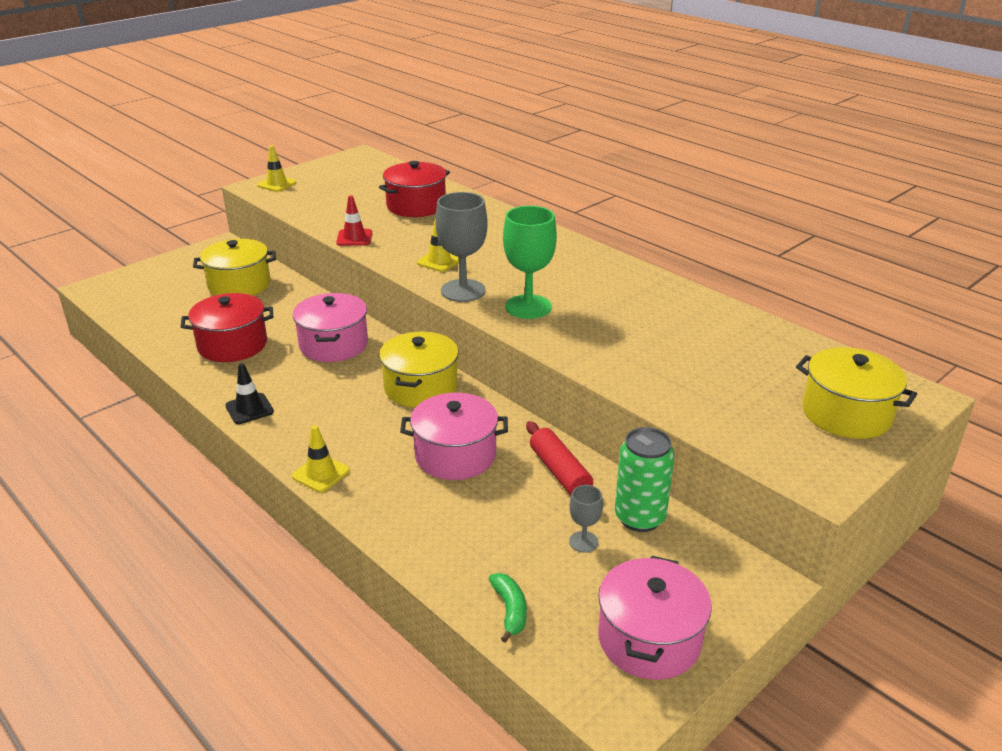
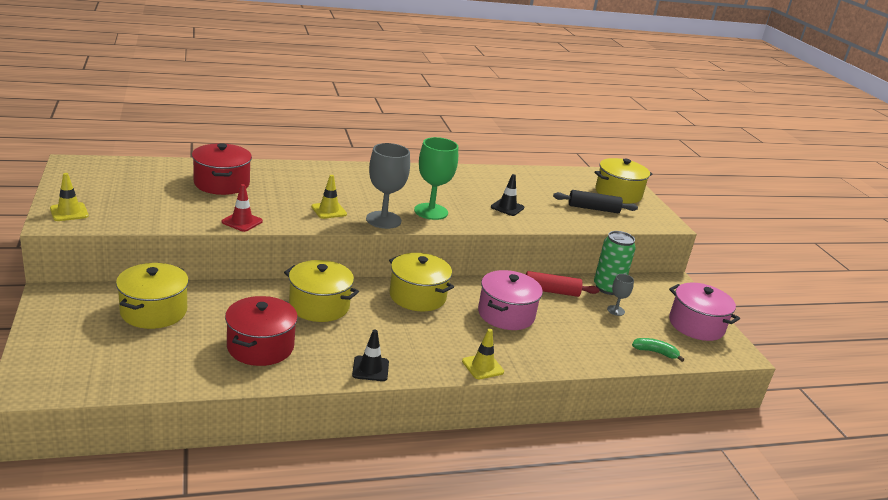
camera: 65 degrees left, 5 degrees down
pink pot [293,293,368,362] -> yellow pot [284,260,359,322]
none -> black traffic cone [491,174,524,216]
none -> black rolling pin [553,190,638,213]

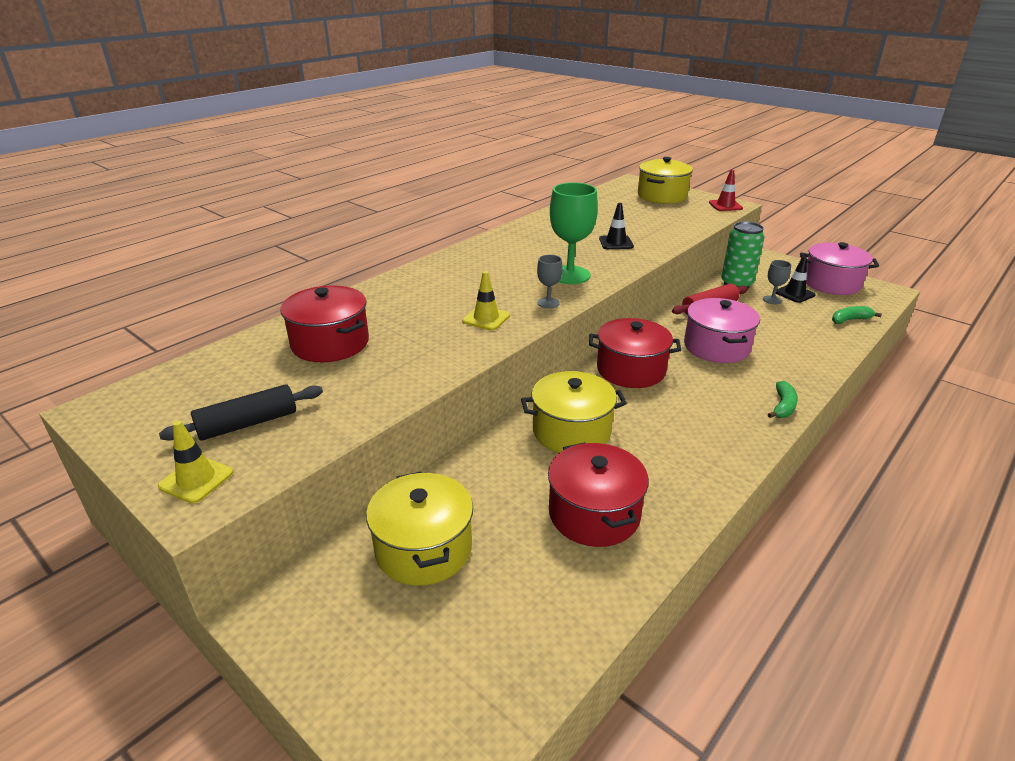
camera: 30 degrees left, 5 degrees up
red traffic cone [222,184,263,232] -> red traffic cone moved to [709,170,743,211]
black traffic cone [352,330,389,381] -> black traffic cone moved to [776,256,816,303]
grey goblet [366,143,410,229] -> grey goblet [537,255,562,308], size x0.50
yellow pot [389,253,454,311] -> red pot [589,318,681,388]
yellow traffic cone [462,329,504,379] -> green banana [768,381,798,418]
black rolling pin [553,190,638,213] -> black rolling pin moved to [159,384,323,441]

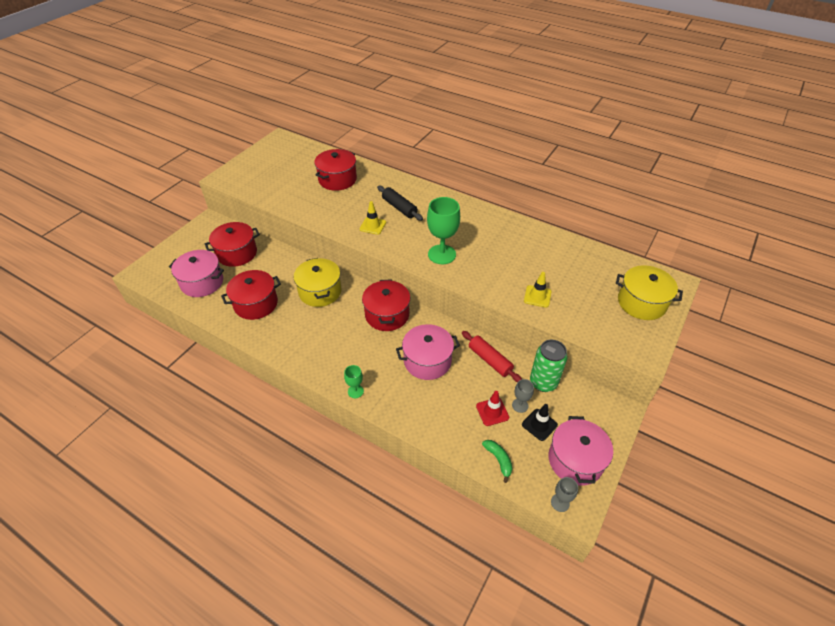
camera: 80 degrees right, 15 degrees up
yellow traffic cone [158,420,233,504] -> yellow traffic cone moved to [524,272,551,308]
black rolling pin [159,384,323,441] -> black rolling pin moved to [377,186,423,221]
yellow pot [366,472,473,586] -> red pot [205,222,260,267]
grey goblet [537,255,562,308] -> grey goblet moved to [551,477,578,512]
black traffic cone [599,203,634,249] -> none
red traffic cone [709,170,743,211] -> red traffic cone moved to [476,391,509,426]
green banana [768,381,798,418] -> green goblet [344,365,364,398]
none -> pink pot [169,250,224,297]

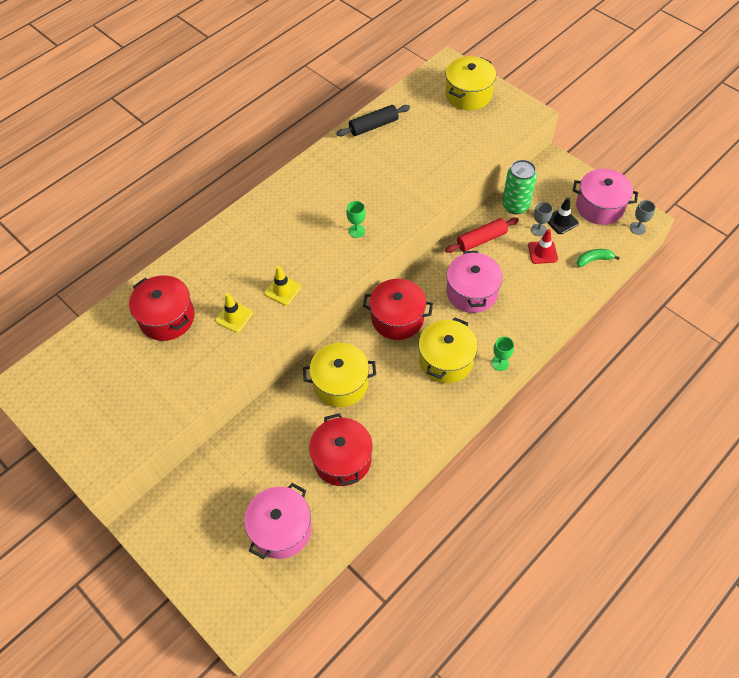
camera: 75 degrees left, 10 degrees up
red pot [205,222,260,267] -> none
black rolling pin [377,186,423,221] -> black rolling pin moved to [336,105,410,136]
green goblet [427,197,460,264] -> green goblet [346,201,366,238], size x0.50
yellow traffic cone [524,272,551,308] -> yellow traffic cone moved to [215,293,253,333]
none -> yellow pot [419,317,478,383]

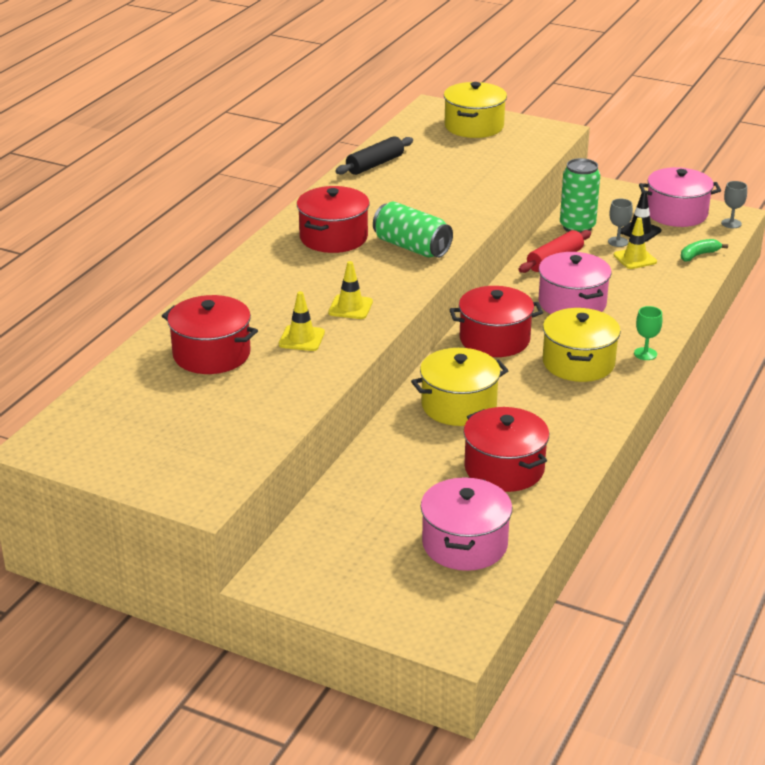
camera: 20 degrees left, 25 degrees down
green goblet [346,201,366,238] -> green can [373,201,453,258]
red traffic cone [528,229,558,264] -> yellow traffic cone [614,217,657,269]
none -> red pot [297,186,370,253]

